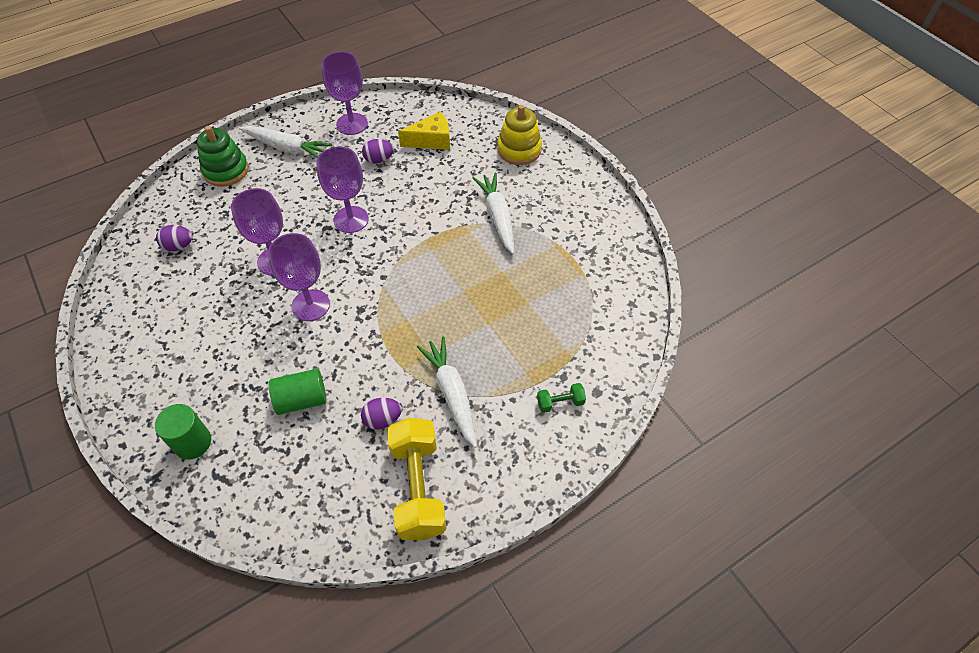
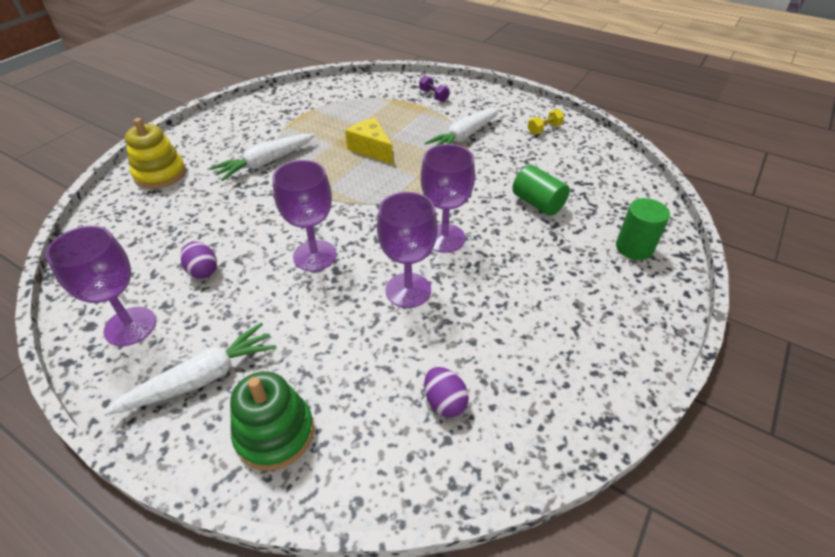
camera: 115 degrees left, 10 degrees down
white carrot [239,126,332,158] -> white carrot turned 60 degrees clockwise [103,323,276,416]
purple egg [361,398,402,430] -> none
yellow dumbbell [387,418,447,540] -> yellow dumbbell [527,109,564,135], size x0.45
yellow cheese [398,112,450,150] -> yellow cheese moved to [345,118,393,164]
green dumbbell [537,383,586,413] -> purple dumbbell [419,76,449,102]

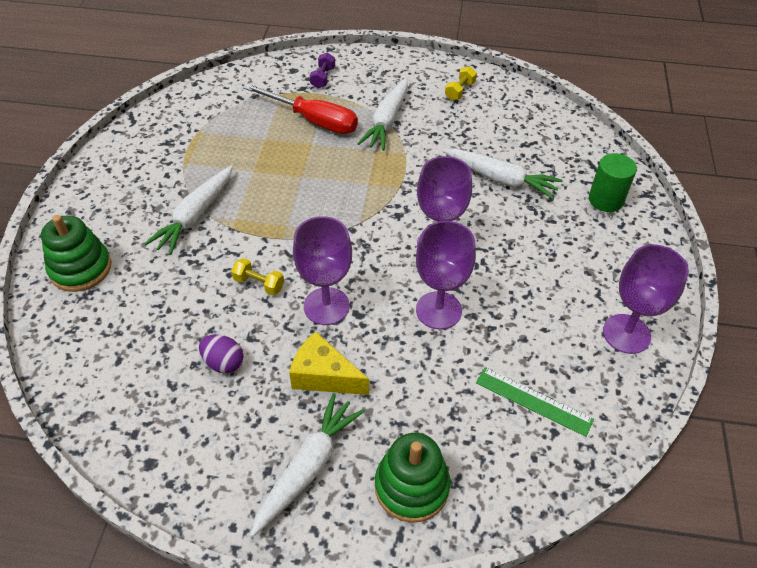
camera: 25 degrees left, 5 degrees up
purple goblet [46,226,156,346] -> purple goblet moved to [603,245,689,354]
yellow stacking toy [125,118,186,189] -> green stacking toy [41,215,111,292]
yellow cheese [345,118,393,164] -> yellow cheese moved to [289,332,369,395]
purple dumbbell [419,76,449,102] -> purple dumbbell turned 75 degrees clockwise [310,53,335,88]
purple egg [424,367,469,417] -> green ruler [476,367,594,437]
green cylinder [512,165,570,216] -> white carrot [443,149,563,199]
none -> yellow dumbbell [231,258,284,295]
none -> red screwdriver [243,83,358,134]

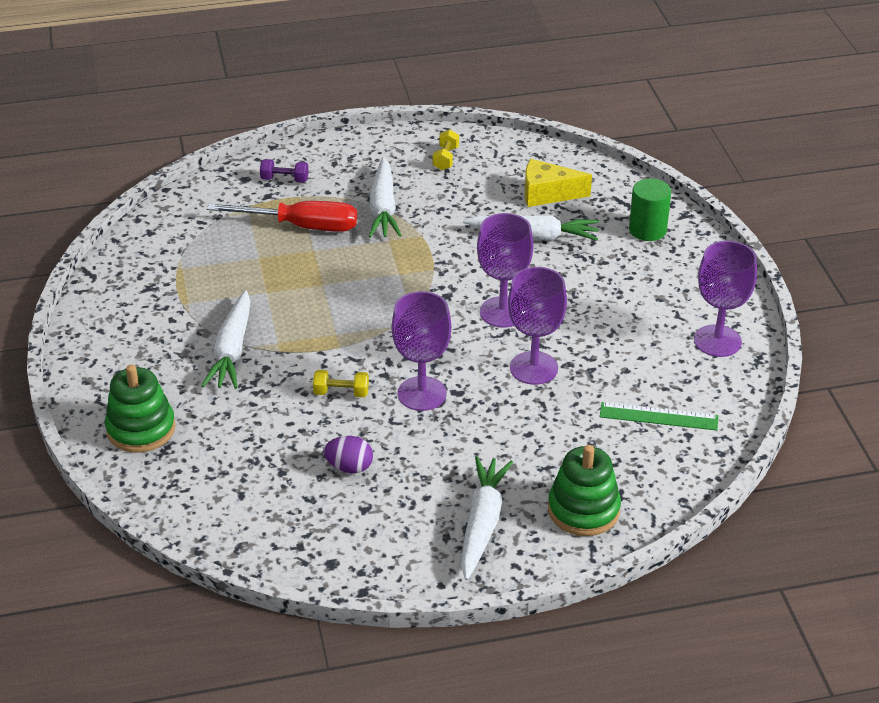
camera: 20 degrees left, 10 degrees down
yellow cheese [289,332,369,395] -> yellow cheese moved to [525,159,592,207]
purple dumbbell [310,53,335,88] -> purple dumbbell turned 75 degrees counterclockwise [260,159,309,183]

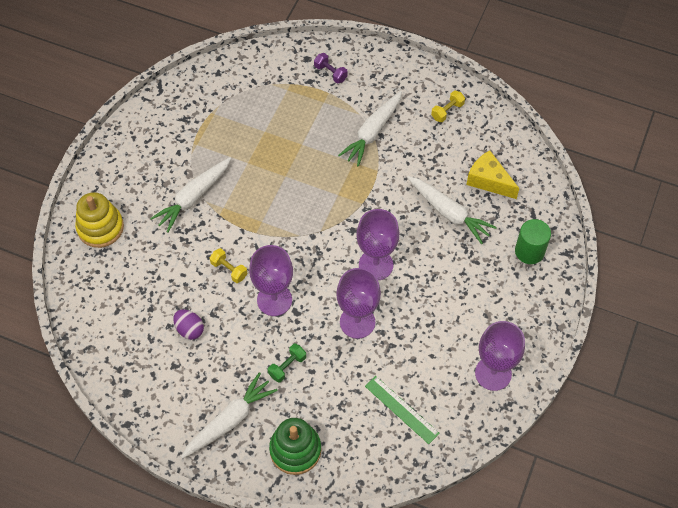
camera: 35 degrees right, 20 degrees up
green stacking toy [105,365,176,453] -> yellow stacking toy [75,192,124,248]
red screwdriver [207,201,357,232] -> none
none -> green dumbbell [268,344,306,383]

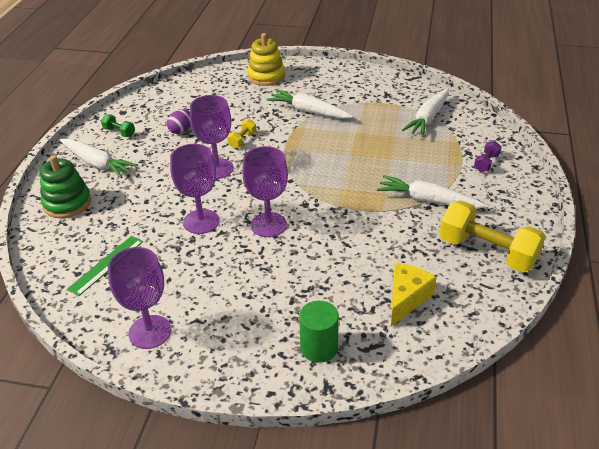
camera: 80 degrees right, 20 degrees down
green dumbbell [268,344,306,383] -> green dumbbell moved to [101,114,135,137]
white carrot [407,176,497,244] -> white carrot moved to [402,88,449,137]
yellow dumbbell [431,91,465,122] -> yellow dumbbell [439,200,545,272], size x2.24

